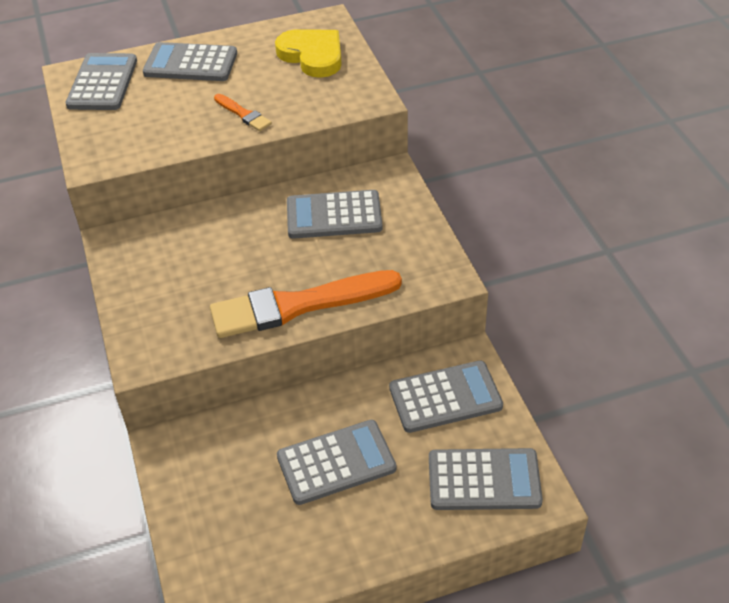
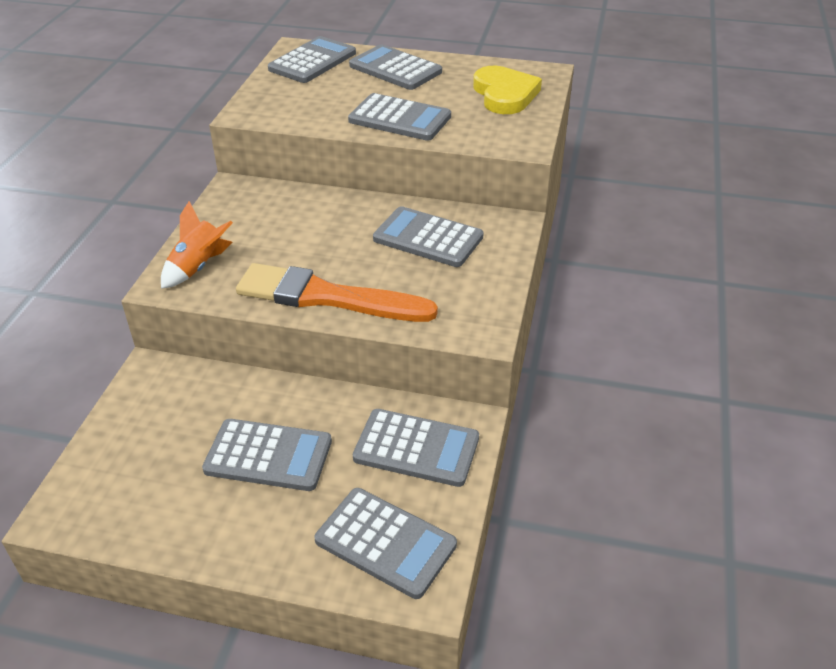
camera: 30 degrees right, 5 degrees down
orange brush [214,94,272,131] -> grey calculator [348,93,451,141]
none -> orange rocket [161,201,233,289]

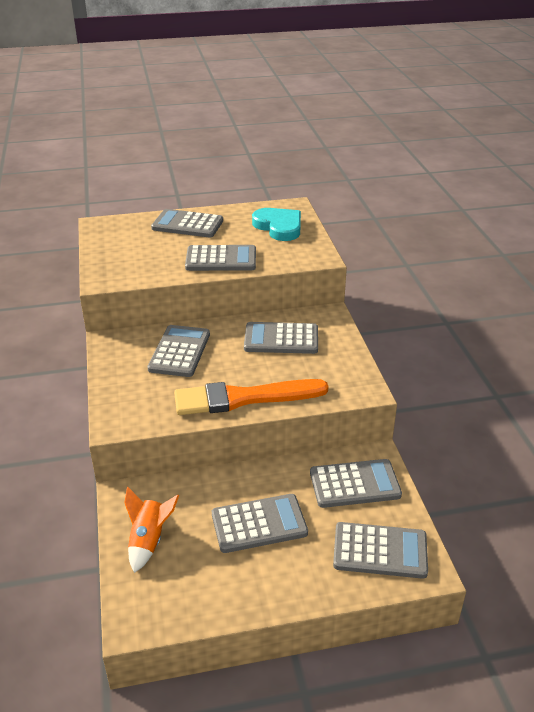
camera: 25 degrees left, 5 degrees down
orange rocket [161,201,233,289] -> orange rocket moved to [124,486,179,573]
grey calculator [268,36,356,83] -> grey calculator moved to [147,325,210,377]
yellow heart [473,66,542,114] -> turquoise heart [252,208,301,241]

